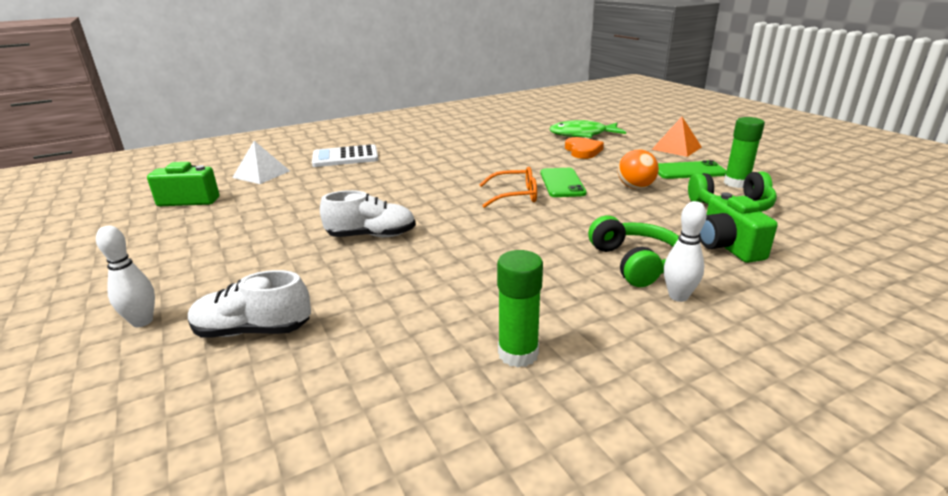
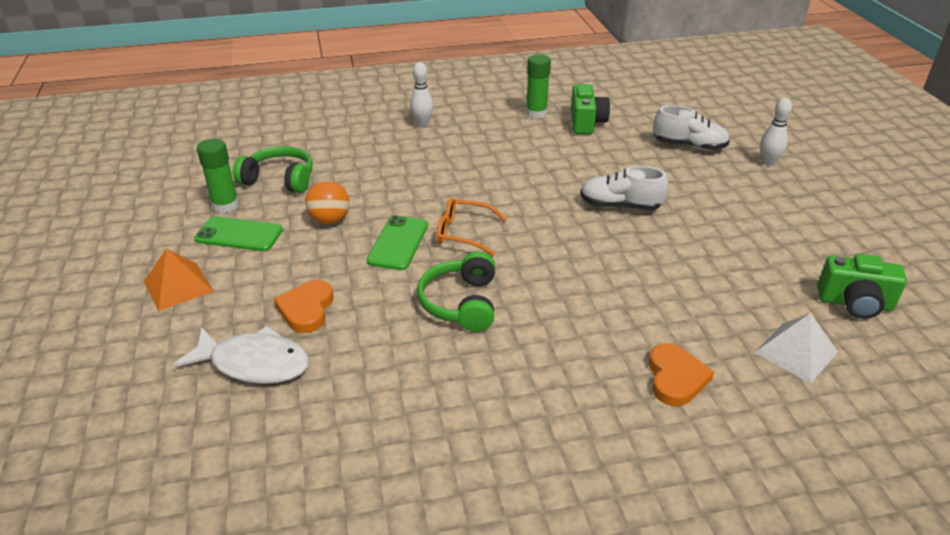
camera: 165 degrees left, 10 degrees up
white calculator [312,144,378,167] -> orange heart [649,343,714,406]
green fish [549,120,626,138] -> white fish [173,326,310,384]
green headphones [588,216,679,287] -> green headphones moved to [417,251,495,332]
green camera [699,192,778,263] -> green camera moved to [571,84,610,134]

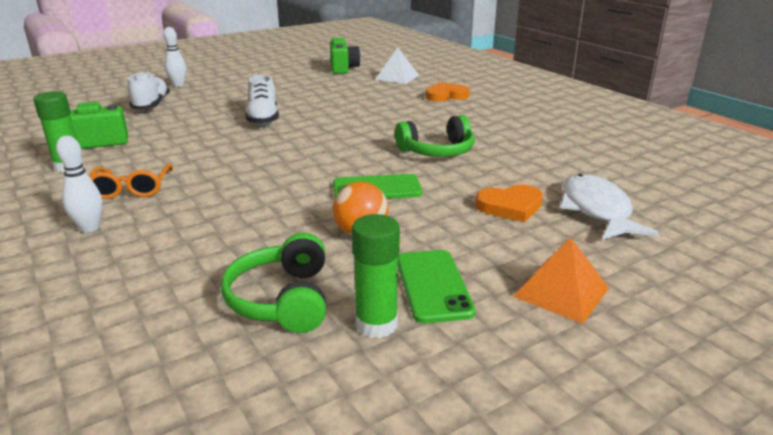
camera: 110 degrees left, 10 degrees down
orange glasses [436,198,507,256] -> orange glasses moved to [89,164,173,199]

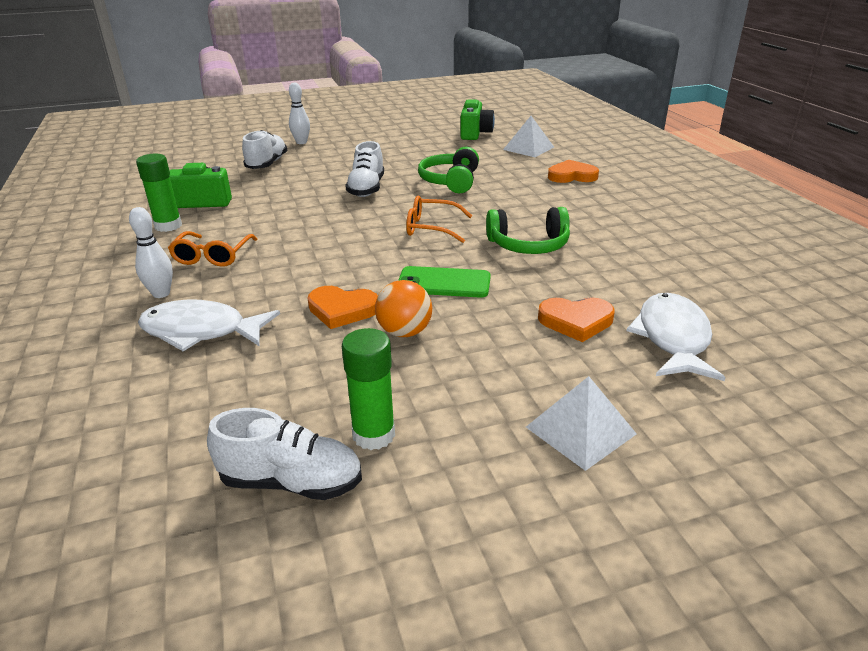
camera: 15 degrees right, 5 degrees up
green headphones [221,233,326,333] -> green headphones moved to [418,147,479,193]
green phone [398,250,476,323] -> none
orange pyramid [512,237,609,324] -> white pyramid [526,376,637,471]
none -> white fish [138,300,280,351]
none -> white shoe [207,408,362,500]
none -> orange heart [307,286,378,329]
none -> orange glasses [406,196,472,243]

